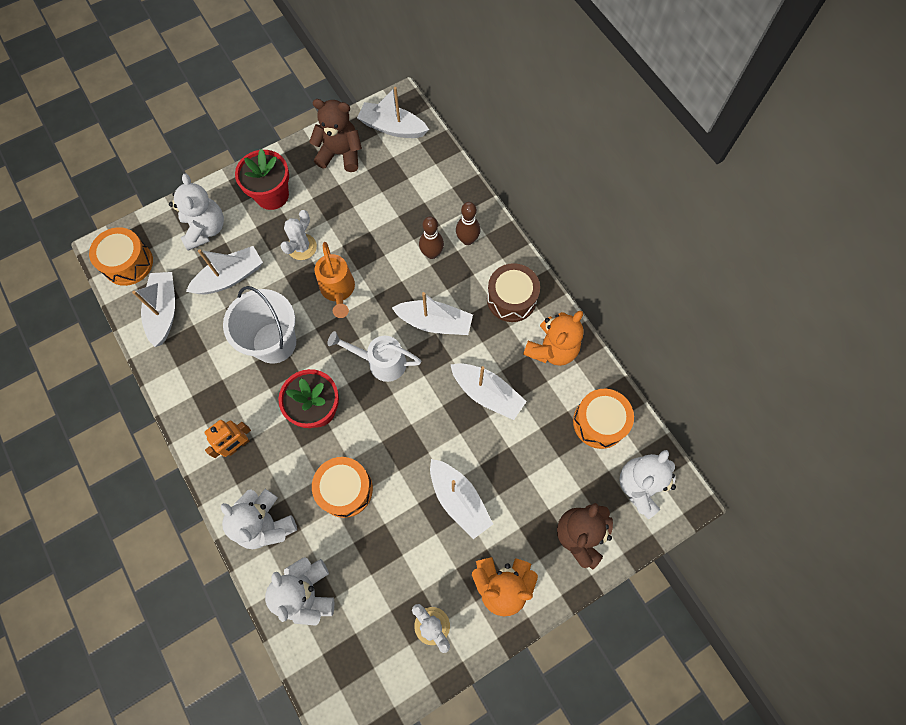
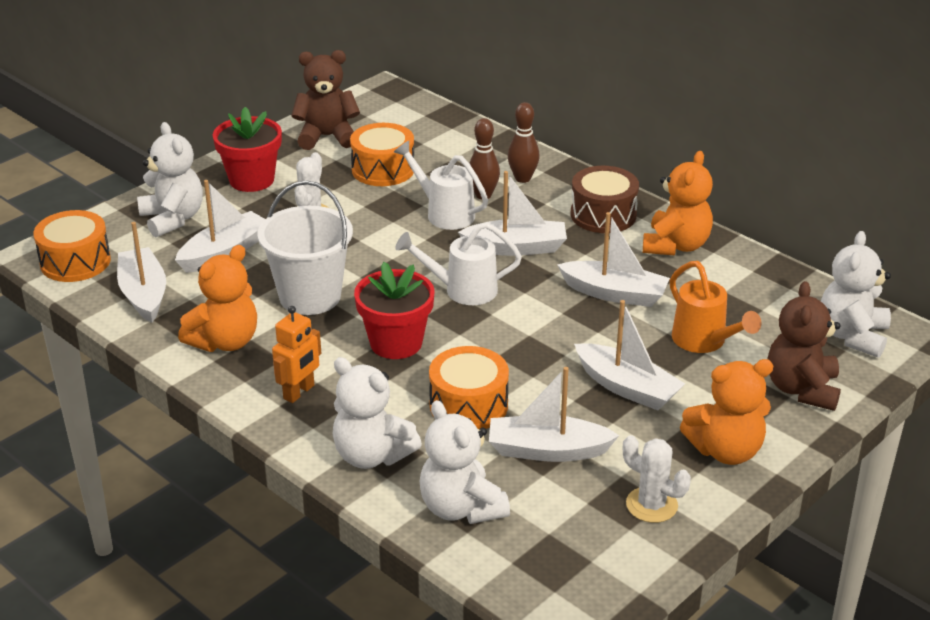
camera: 15 degrees left, 35 degrees down
orange watering can [314,242,355,318] -> orange watering can moved to [670,261,761,353]
white boat [357,87,429,138] -> white boat moved to [489,367,619,462]
orange drum [573,389,634,449] -> orange drum moved to [350,123,414,186]
none -> orange teddy bear [178,245,257,352]
none -> white watering can [394,141,488,230]

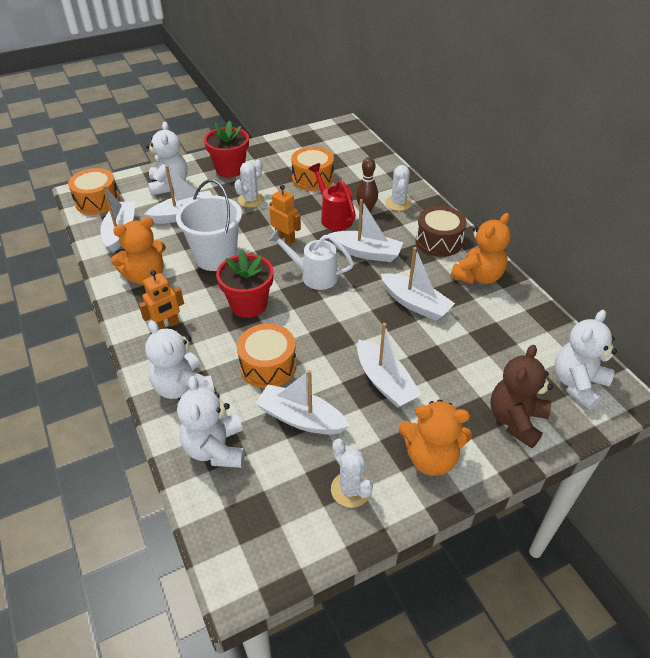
camera: 20 degrees right, 10 degrees up
brown teddy bear [291,50,360,150] -> none
white watering can [394,141,488,230] -> red watering can [308,163,356,231]
brown bowling pin [508,102,540,183] -> white cactus [385,165,412,211]
orange watering can [670,261,761,353] -> none
none -> orange robot [269,185,301,245]

